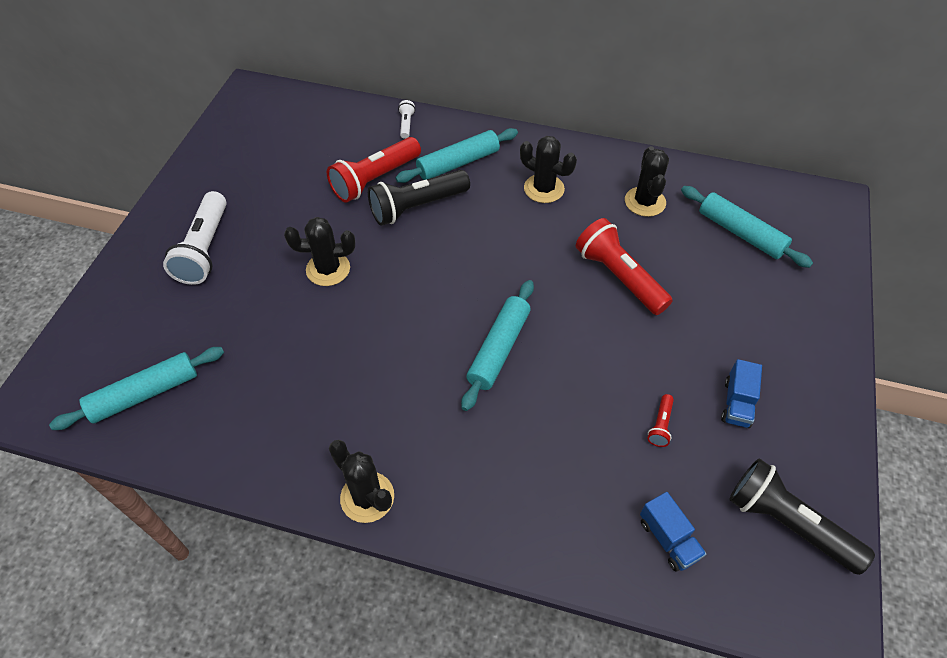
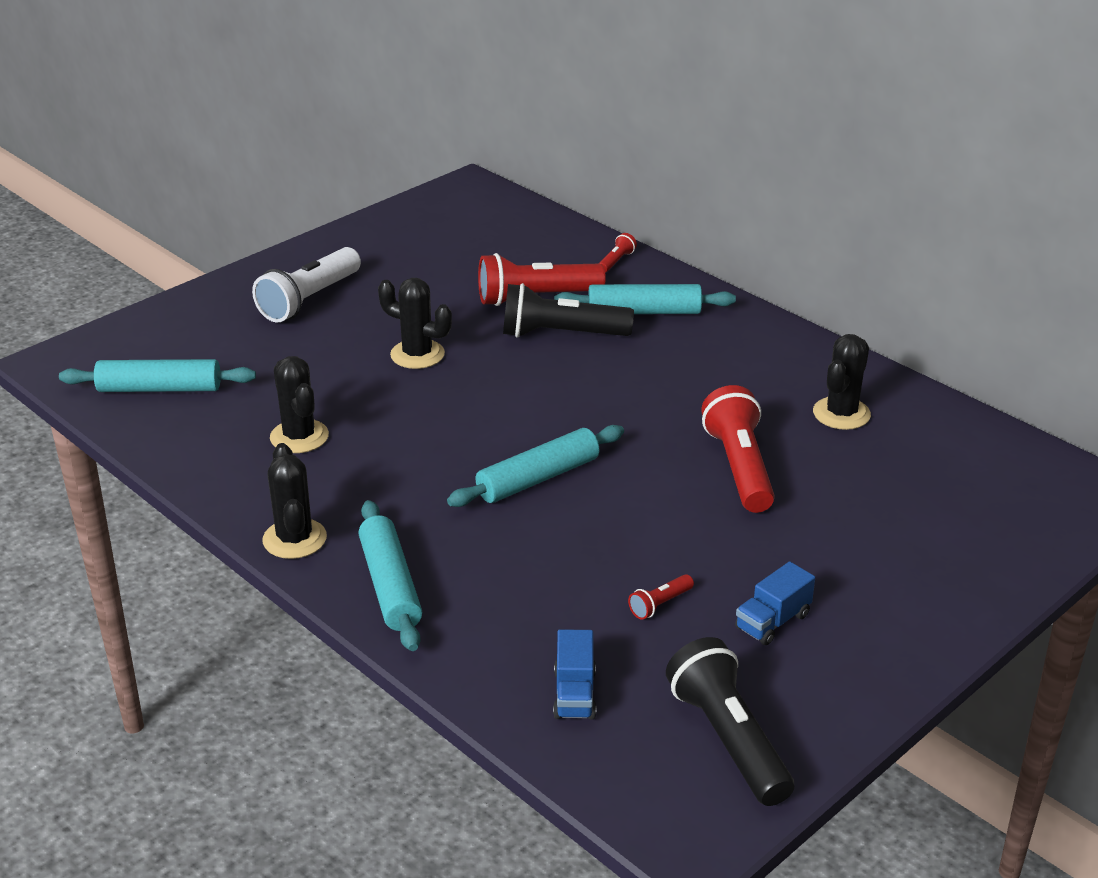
camera: 30 degrees right, 20 degrees down
white flashlight [398,100,415,139] -> red flashlight [599,233,637,273]
black cactus [520,136,577,203] -> black cactus moved to [270,356,329,453]
turquoise rolling pin [681,186,813,268] -> turquoise rolling pin moved to [358,500,422,651]

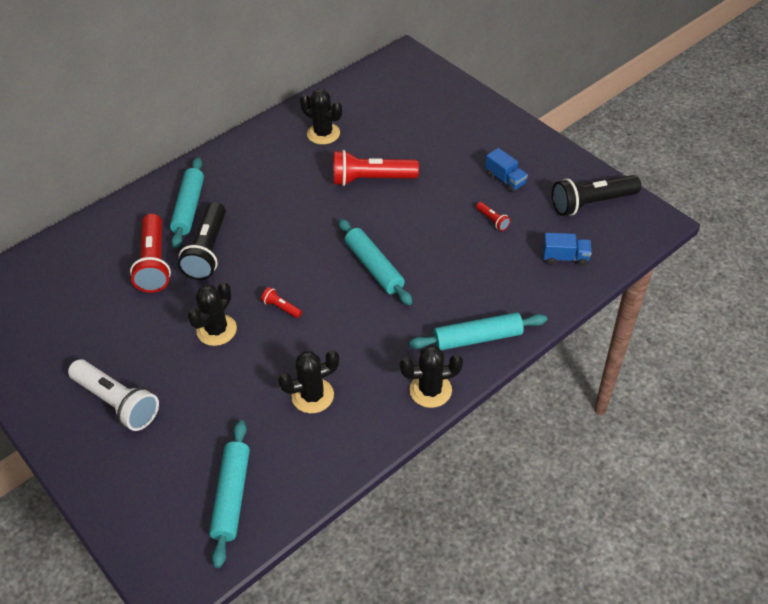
camera: 85 degrees left, 15 degrees up
red flashlight [599,233,637,273] -> red flashlight moved to [261,287,302,318]

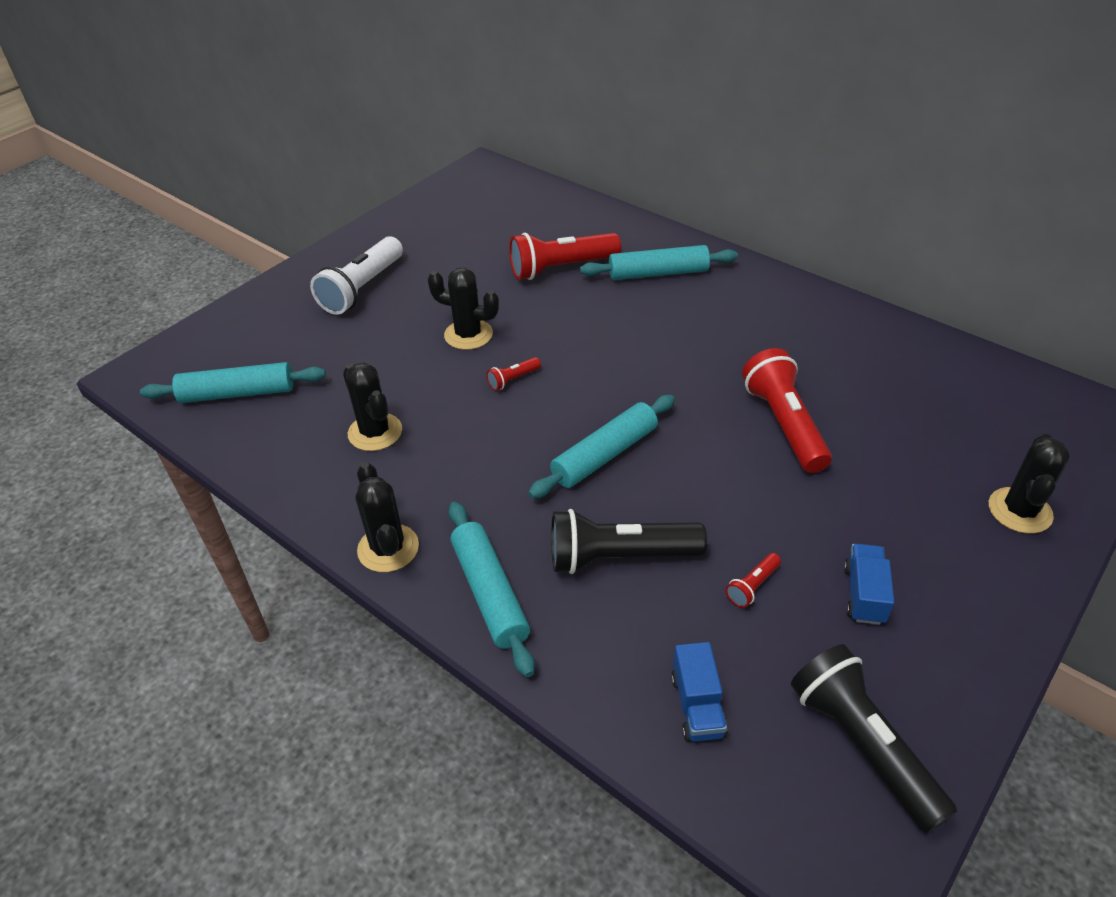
camera: 80 degrees right, 5 degrees down
black flashlight [178,202,226,280] -> black flashlight moved to [551,509,707,574]
red flashlight [261,287,302,318] -> red flashlight turned 150 degrees counterclockwise [486,357,541,391]
black cactus [300,89,342,145] -> black cactus moved to [989,434,1070,534]
blue truck [485,148,528,193] -> blue truck turned 150 degrees clockwise [844,544,894,625]

